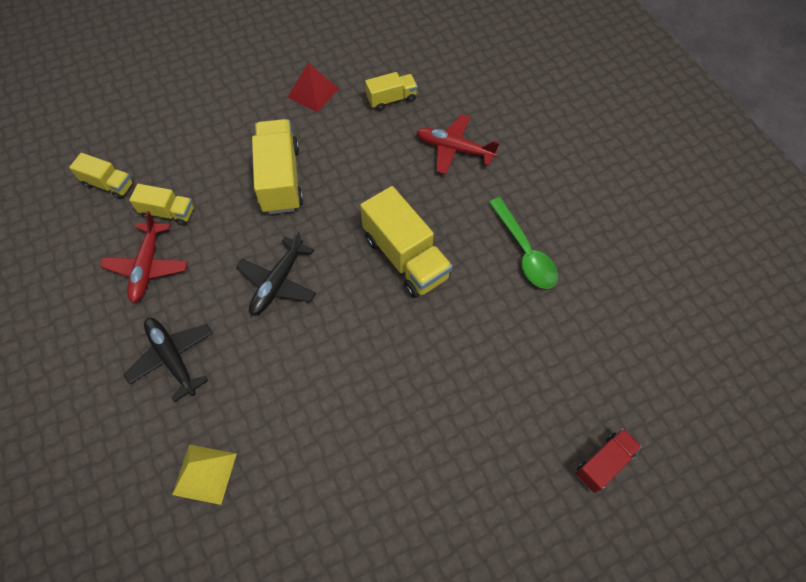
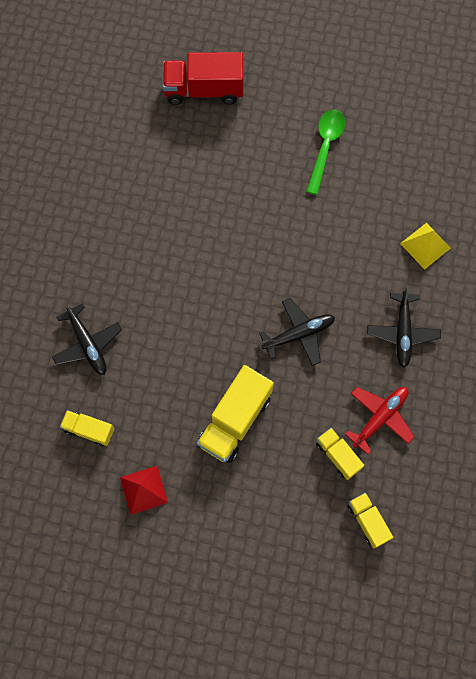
camera: 140 degrees left, 10 degrees up
yellow truck [360,186,453,298] -> none
red plane [417,114,499,175] -> black plane [52,302,122,375]
green spoon [489,197,558,289] -> green spoon moved to [306,109,345,195]
red truck [576,428,642,493] -> red truck [162,52,244,105], size x1.79

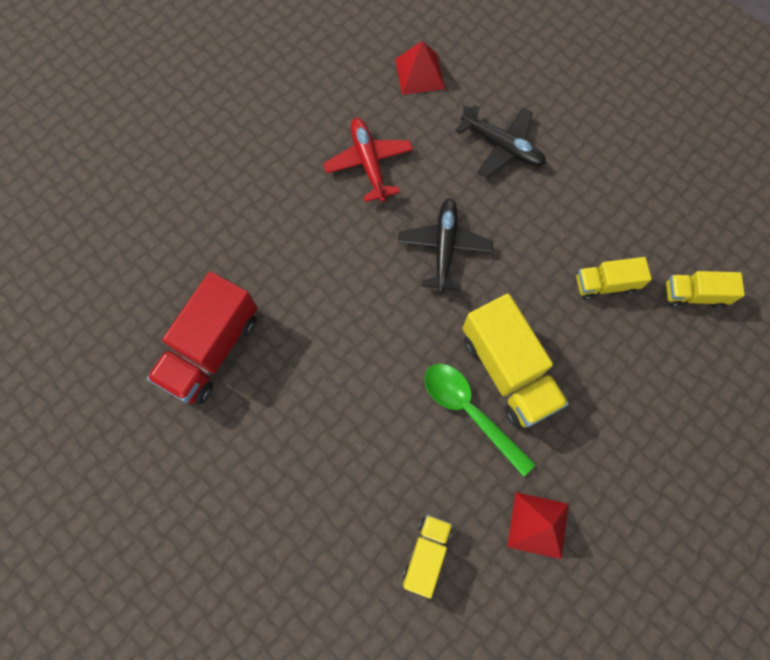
camera: 60 degrees left, 0 degrees up
black plane [52,302,122,375] -> none
yellow truck [60,410,114,446] -> yellow truck turned 150 degrees clockwise [403,515,452,599]
red truck [162,52,244,105] -> red truck moved to [147,272,258,404]
green spoon [306,109,345,195] -> green spoon moved to [425,364,535,477]
red plane [345,387,414,454] -> red plane moved to [323,118,413,202]
yellow pyramid [400,223,451,270] -> red pyramid [395,41,445,95]

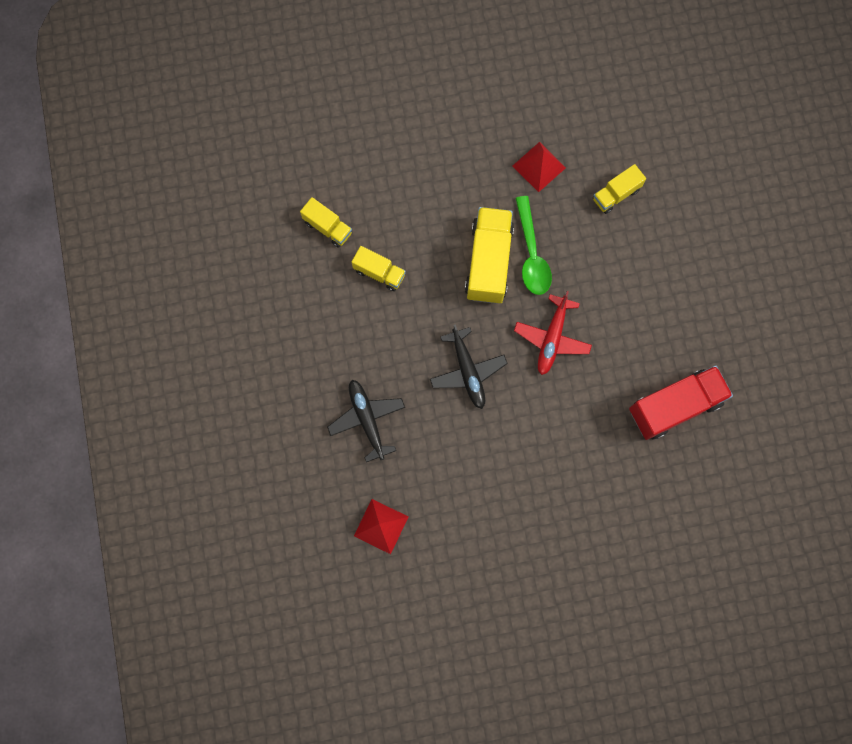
camera: 145 degrees left, 5 degrees up
red plane [323,118,413,202] -> red plane moved to [514,291,592,375]
black plane [398,198,493,293] -> black plane turned 60 degrees counterclockwise [430,324,508,409]

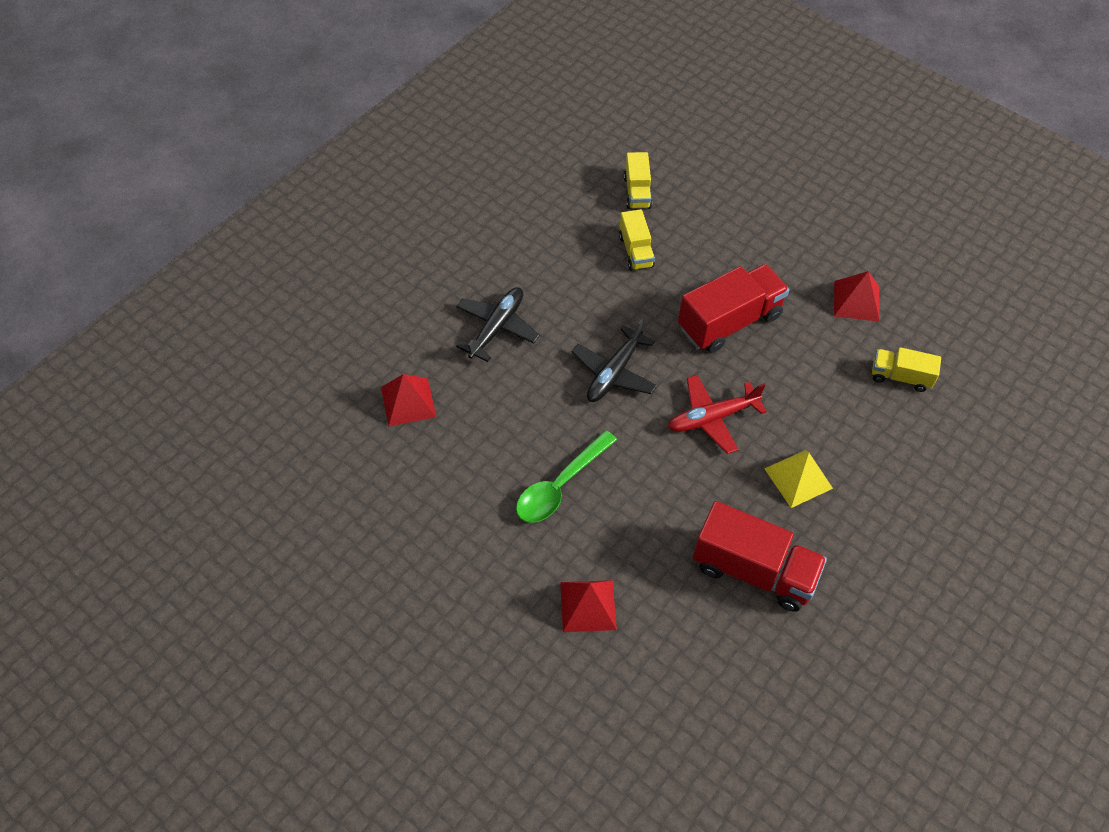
camera: 50 degrees right, 20 degrees down
yellow truck [465,207,514,304] -> red truck [678,264,789,353]
green spoon [515,196,552,295] -> green spoon moved to [516,430,617,523]
none -> red pyramid [560,580,617,632]
none -> yellow pyramid [764,450,833,508]

